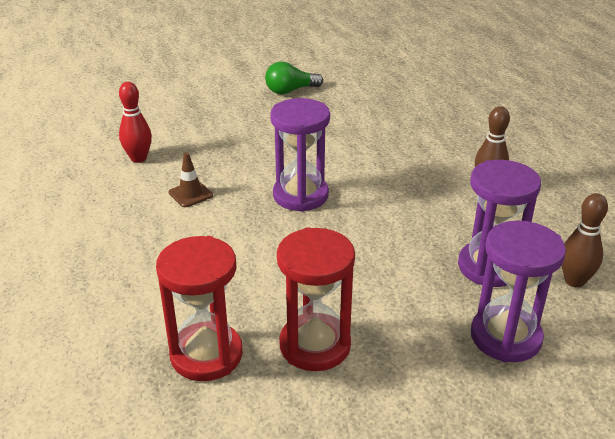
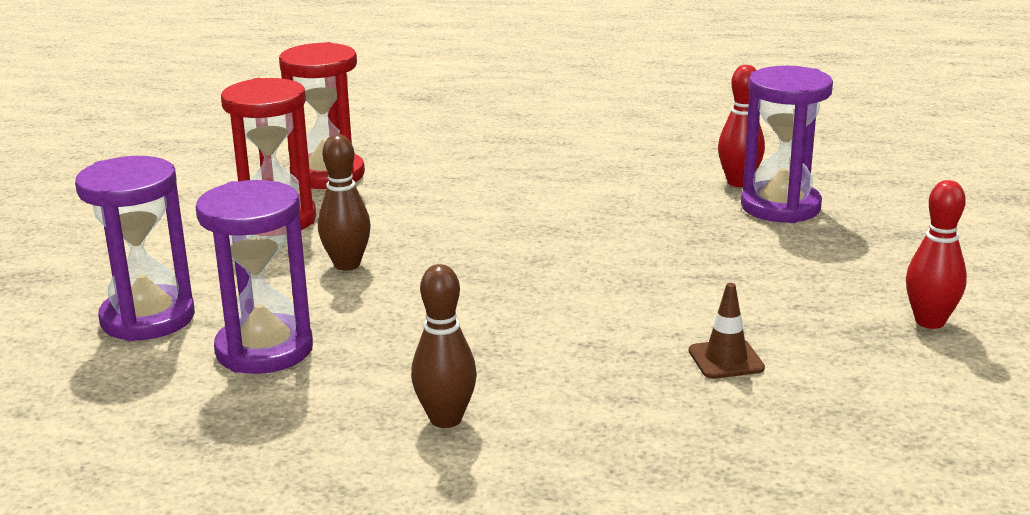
camera: 115 degrees right, 10 degrees down
brown traffic cone [169,153,213,207] -> brown traffic cone moved to [689,283,765,379]
green light bulb [265,61,323,94] -> red bowling pin [906,180,967,329]
purple hourglass [270,98,330,212] -> purple hourglass moved to [741,66,833,223]
brown bowling pin [561,193,608,287] -> brown bowling pin moved to [318,134,371,271]

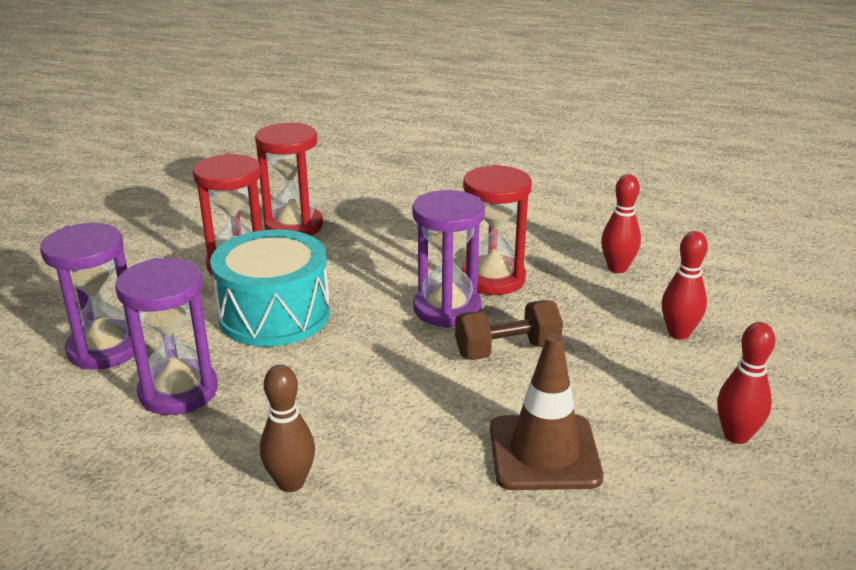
camera: 10 degrees right, 5 degrees up
brown bowling pin [318,134,371,271] -> turquoise drum [210,229,330,347]
brown traffic cone [689,283,765,379] -> brown traffic cone [490,333,603,490], size x1.92
purple hourglass [741,66,833,223] -> purple hourglass moved to [412,190,485,328]
none -> brown dumbbell [455,300,563,360]
none -> red hourglass [462,165,532,295]
none -> red bowling pin [662,231,708,340]

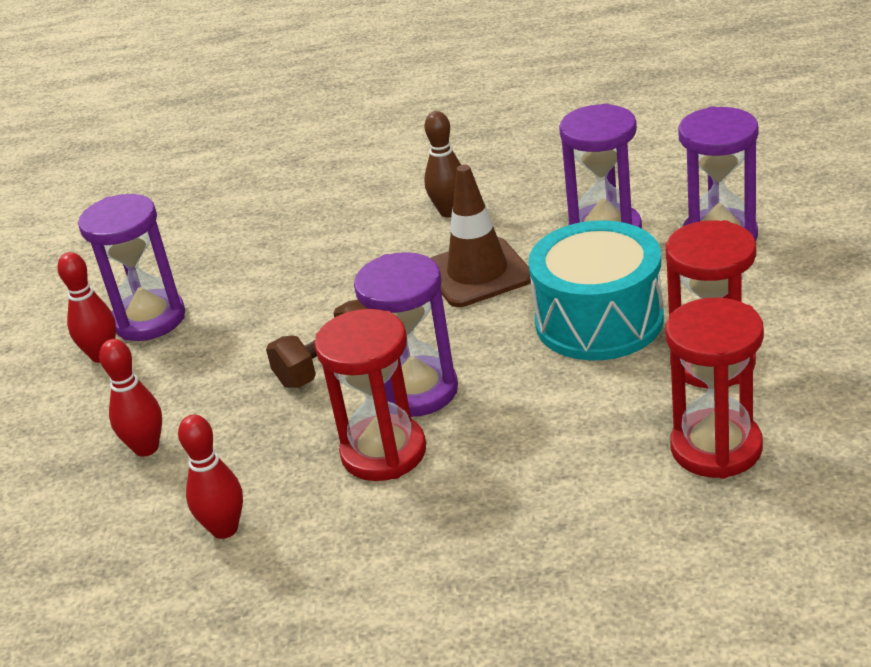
camera: 165 degrees right, 5 degrees up
brown traffic cone [490,333,603,490] -> brown traffic cone moved to [431,164,531,307]
none -> purple hourglass [78,194,185,341]

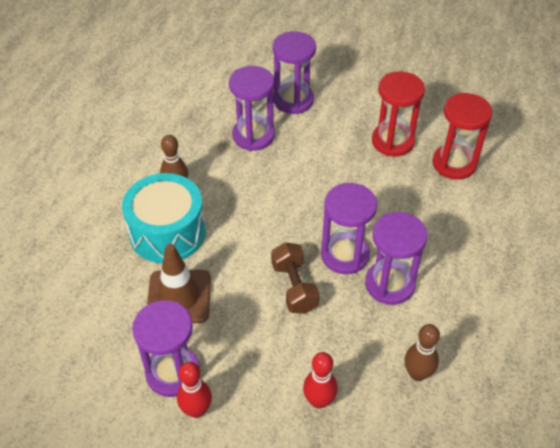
camera: 75 degrees left, 15 degrees up
red bowling pin [178,415,243,539] -> brown bowling pin [405,324,440,381]
red hourglass [315,309,426,481] -> purple hourglass [365,212,427,305]
brown traffic cone [431,164,531,307] -> brown traffic cone moved to [147,244,211,323]
turquoise drum [528,220,664,361] -> turquoise drum moved to [122,173,206,263]

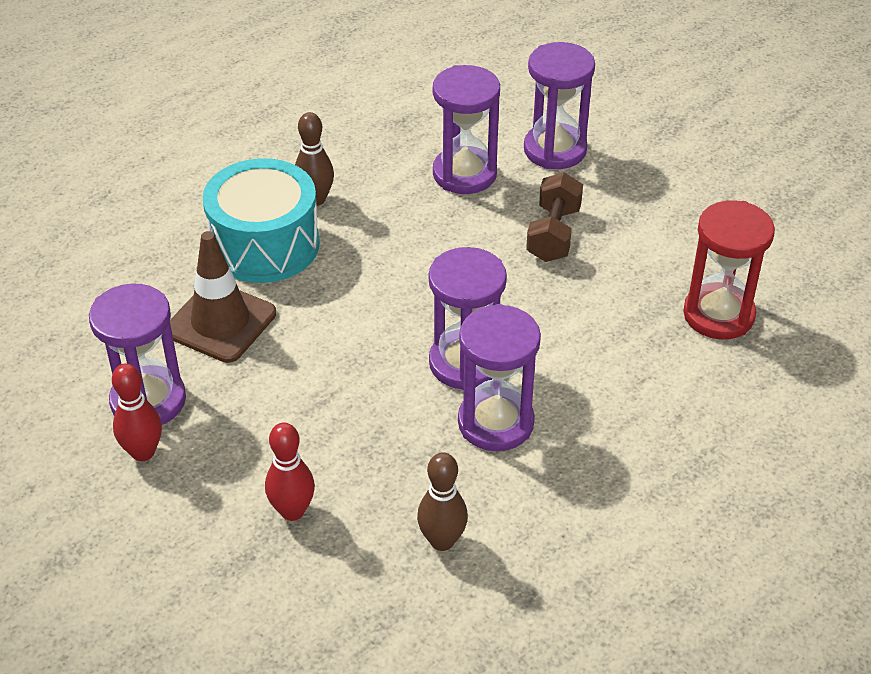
camera: 30 degrees right, 5 degrees down
brown dumbbell [271,242,320,314] -> brown dumbbell moved to [526,172,583,262]
red hourglass [372,71,425,156] -> none

